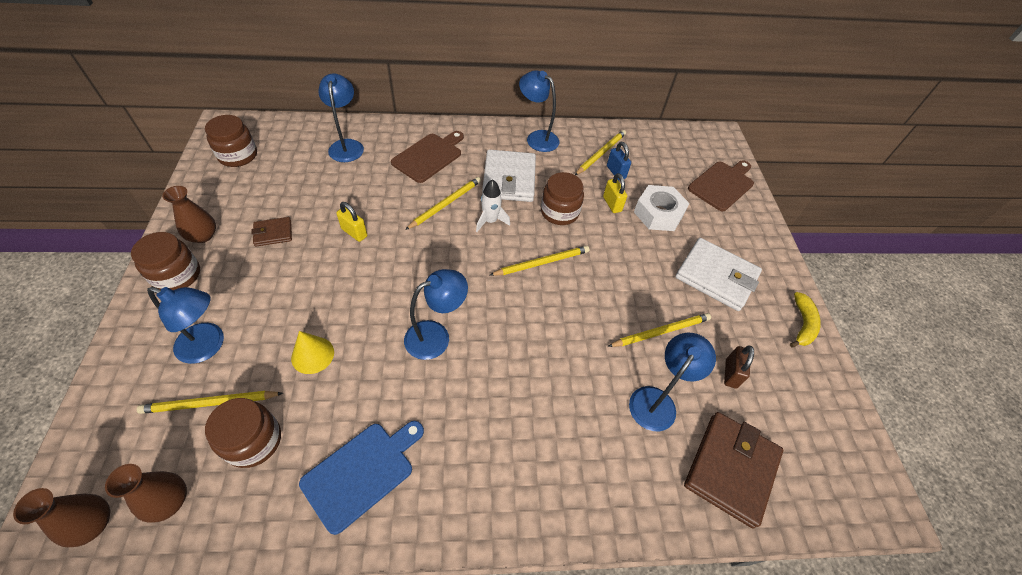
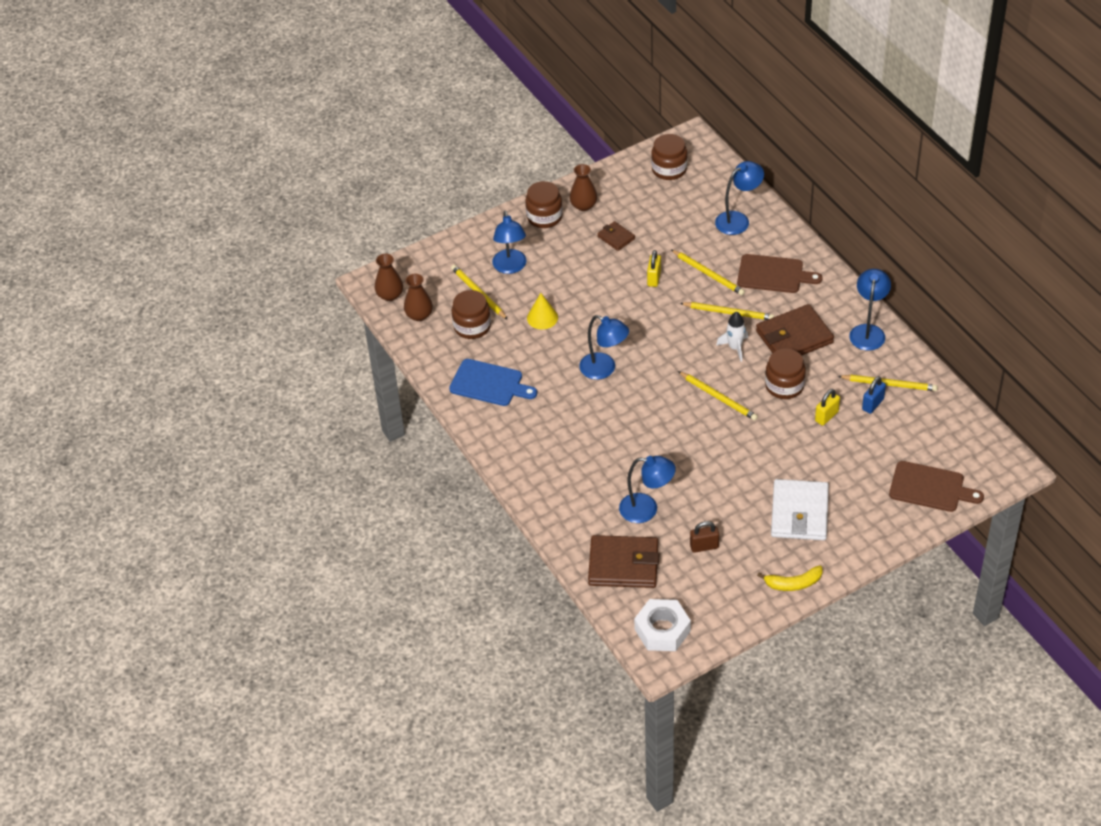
camera: 70 degrees right, 5 degrees down
white wallet [482,150,536,202] -> brown wallet [756,304,834,355]
yellow pencil [608,313,711,347] -> yellow pencil moved to [671,250,745,295]
white nut [634,185,690,231] -> white nut moved to [634,599,691,651]

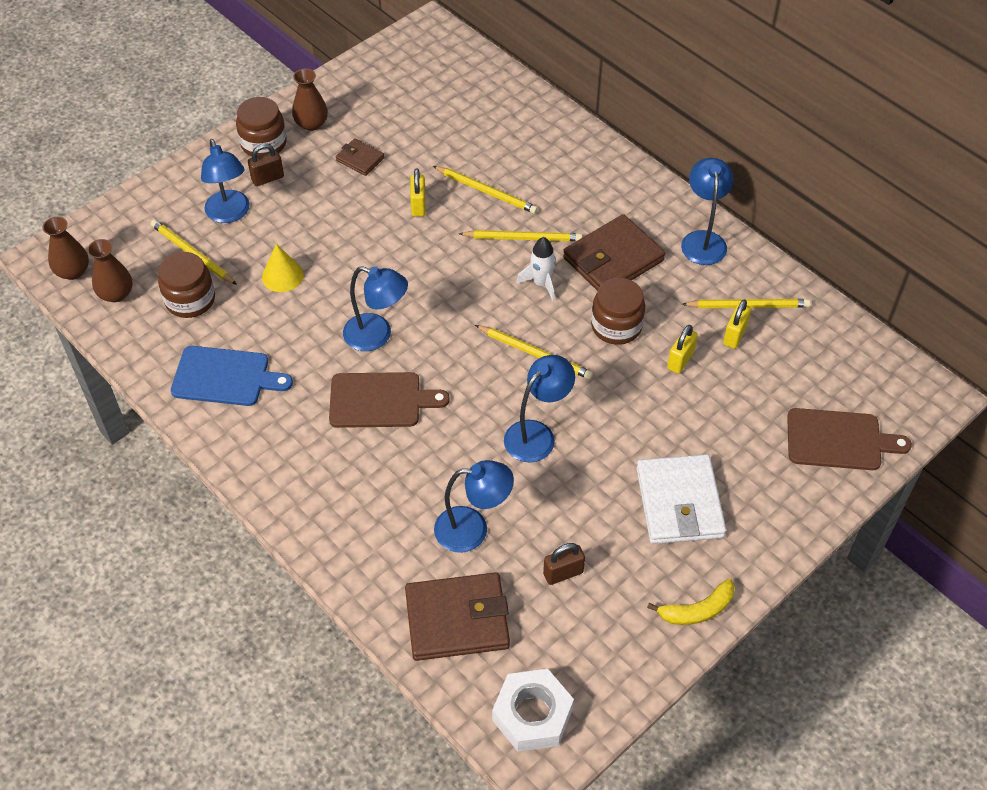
camera: 15 degrees left, 5 degrees up
brown jar [651,134,687,180] -> none
blue lamp [715,161,764,235] -> blue lamp moved to [504,355,575,462]
brown cutting board [737,254,822,293] -> brown cutting board moved to [329,372,450,428]
blue padlock [862,376,886,414] -> yellow padlock [723,299,751,349]
none -> brown padlock [248,143,284,186]

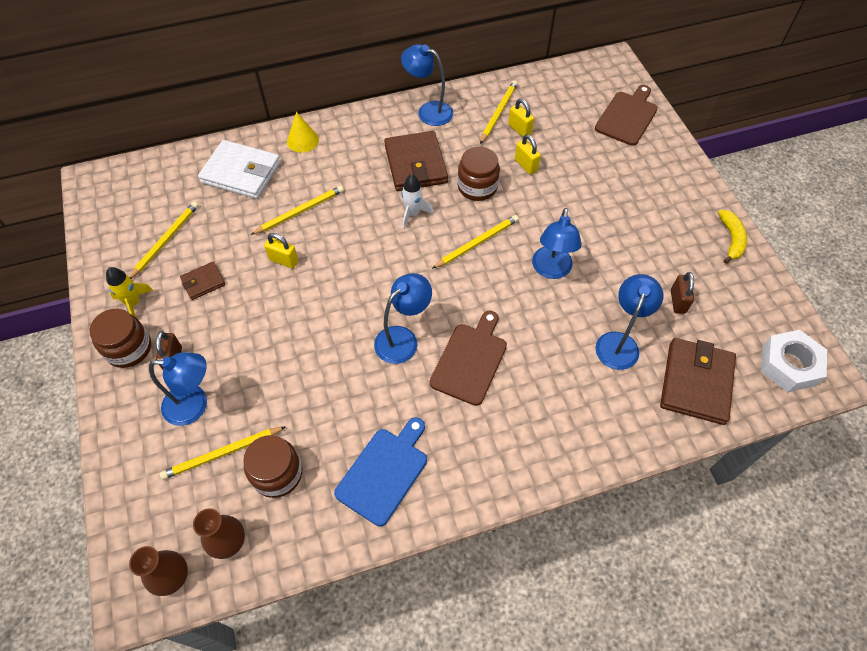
camera: 65 degrees left, 5 degrees up
yellow cone [262,244,304,292] -> yellow cone moved to [287,112,319,153]
brown vase [292,69,328,131] -> yellow rocket [106,267,153,316]
yellow pencil [459,230,582,241] -> yellow pencil moved to [129,202,199,279]
blue lamp [504,355,575,462] -> blue lamp turned 150 degrees counterclockwise [532,208,582,279]
white wallet [636,454,726,544] -> white wallet moved to [198,140,281,199]

